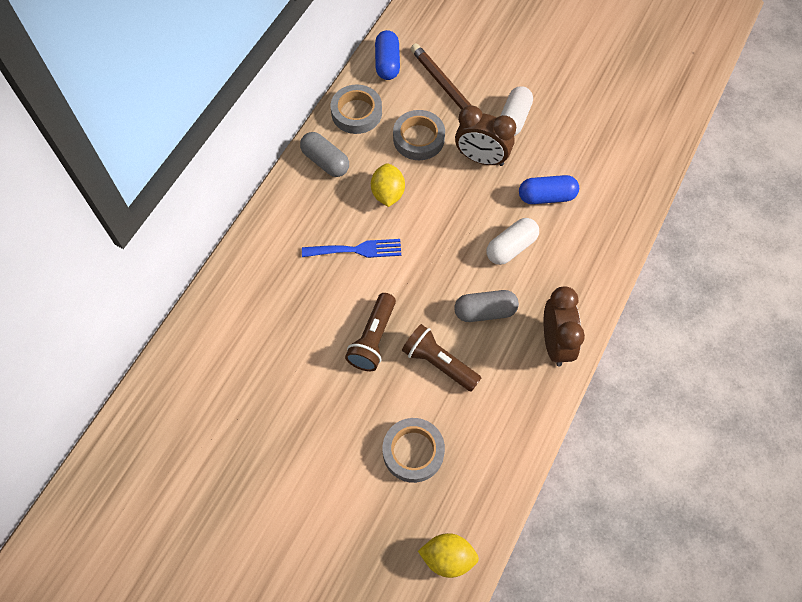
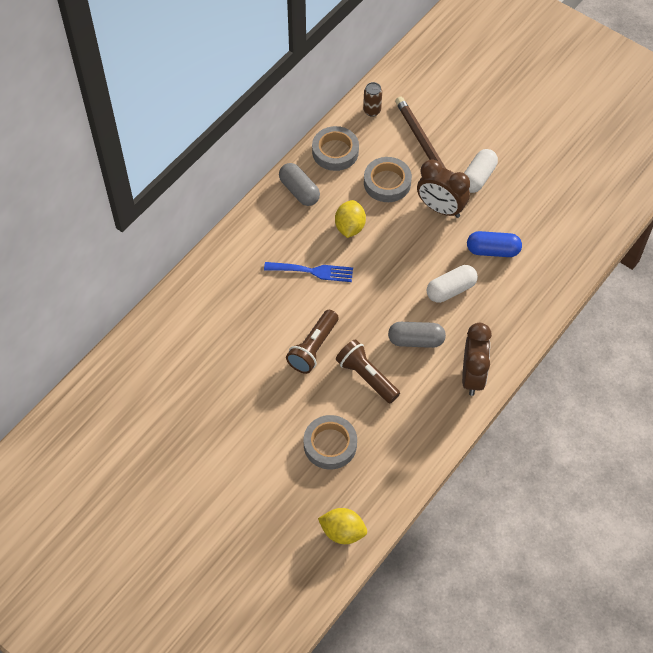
camera: 10 degrees right, 5 degrees down
blue capsule [375,30,400,80] -> brown can [363,82,382,117]

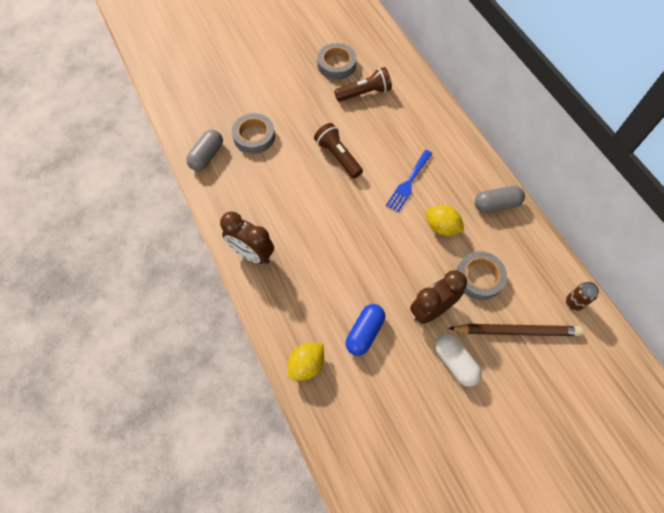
camera: 115 degrees right, 5 degrees up
grey tape [312,126,359,171] -> grey tape moved to [317,43,357,80]
yellow lemon [318,508,367,544] -> yellow lemon moved to [288,343,324,380]
brown flashlight [336,339,400,403] -> brown flashlight moved to [334,67,392,102]
grey capsule [388,322,446,348] -> grey capsule moved to [186,130,223,171]
white capsule [427,265,478,303] -> none

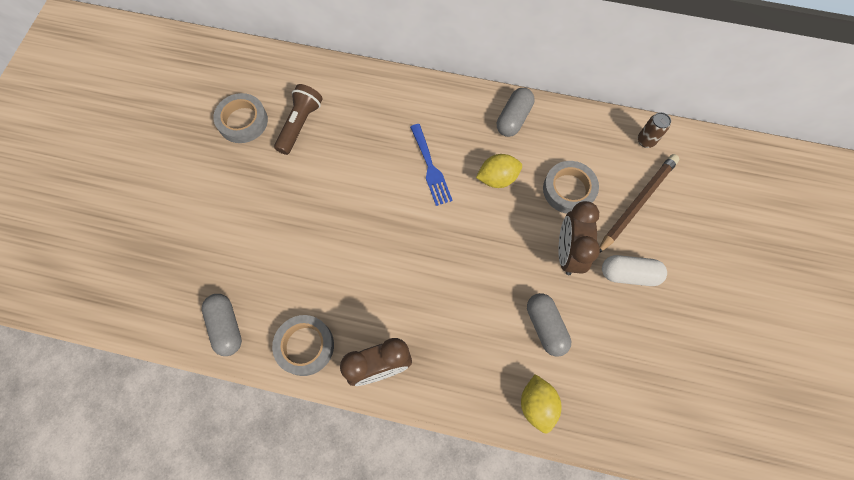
camera: 50 degrees left, 5 degrees up
grey tape [232,113,275,154] -> grey tape moved to [272,315,334,376]
brown flashlight [314,123,363,179] -> none
blue capsule [346,304,385,356] -> grey capsule [527,293,571,357]

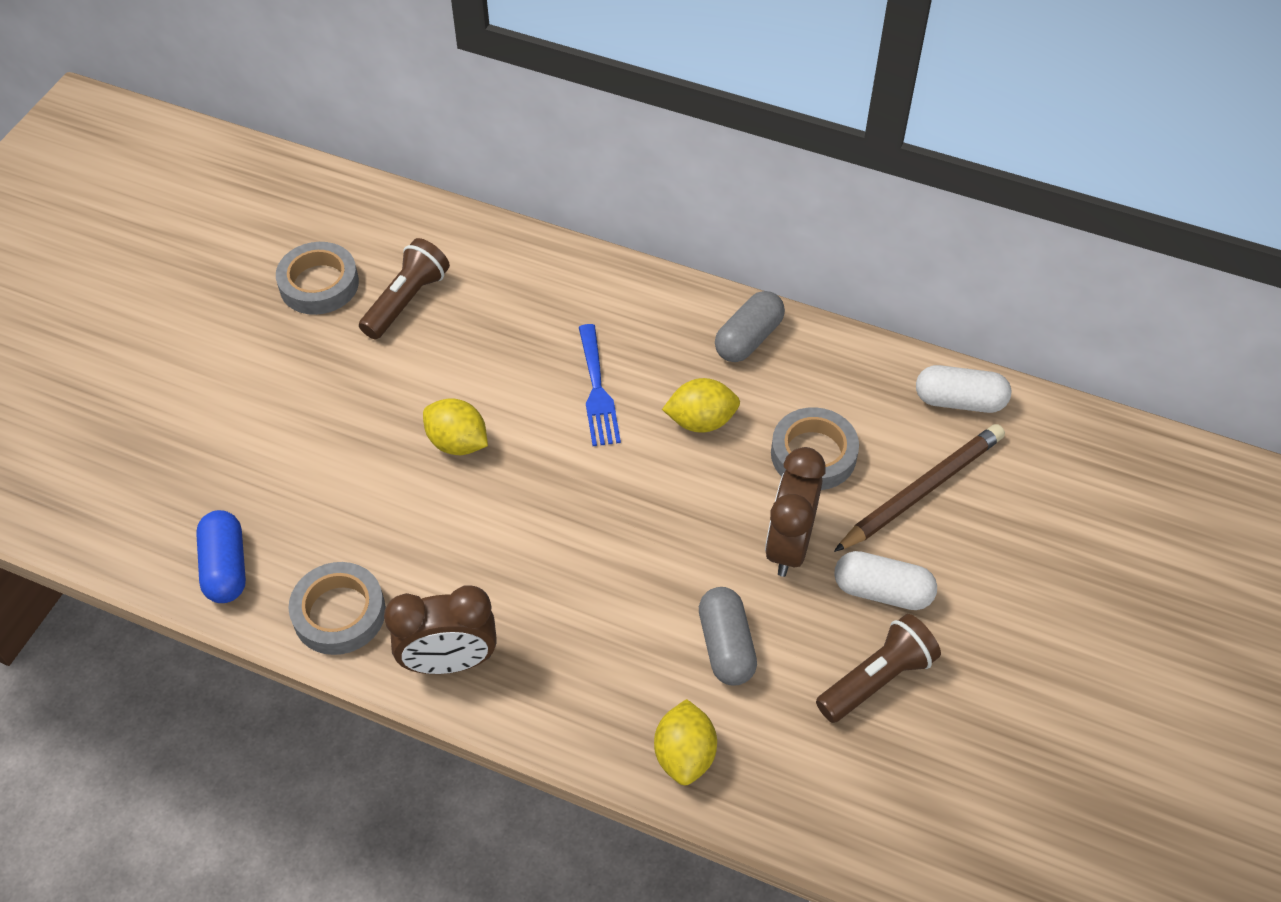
camera: 10 degrees right, 15 degrees down
grey capsule [202,294,242,356] -> blue capsule [196,510,246,603]
brown can [638,112,671,148] -> white capsule [916,365,1011,413]
none -> yellow lemon [423,398,488,455]
none -> brown flashlight [816,614,941,723]

